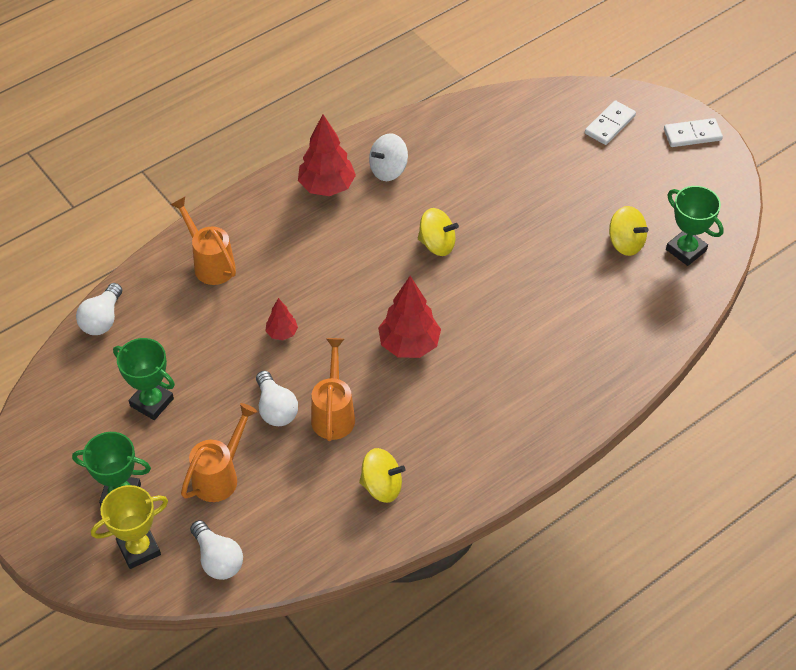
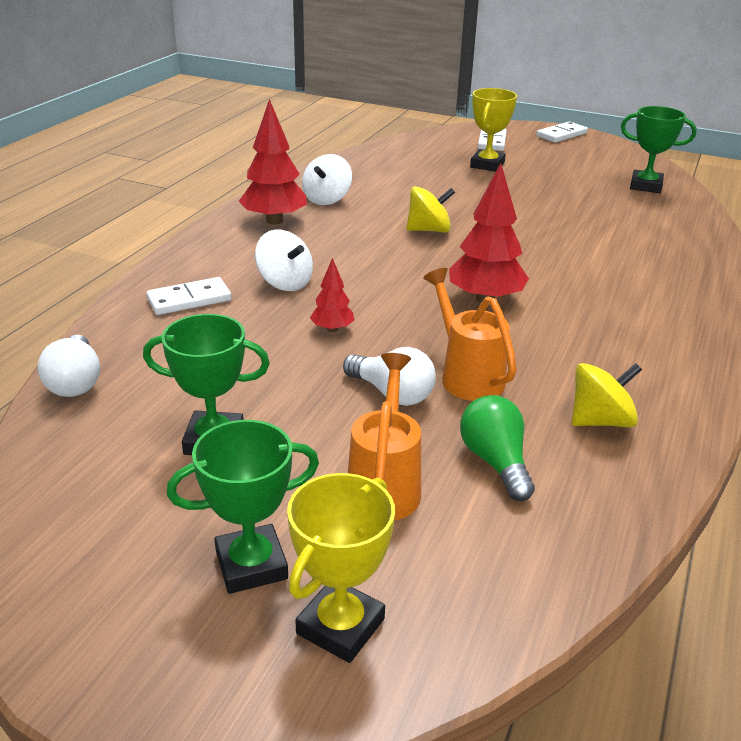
camera: 30 degrees left, 20 degrees down
orange watering can [170,197,236,285] -> white domino [146,277,232,315]
white light bulb [190,520,243,580] -> none
yellow spinning top [609,206,649,256] -> none
none -> white spinning top [255,229,313,291]
none -> green light bulb [460,395,535,501]
none -> yellow trophy [470,88,517,172]

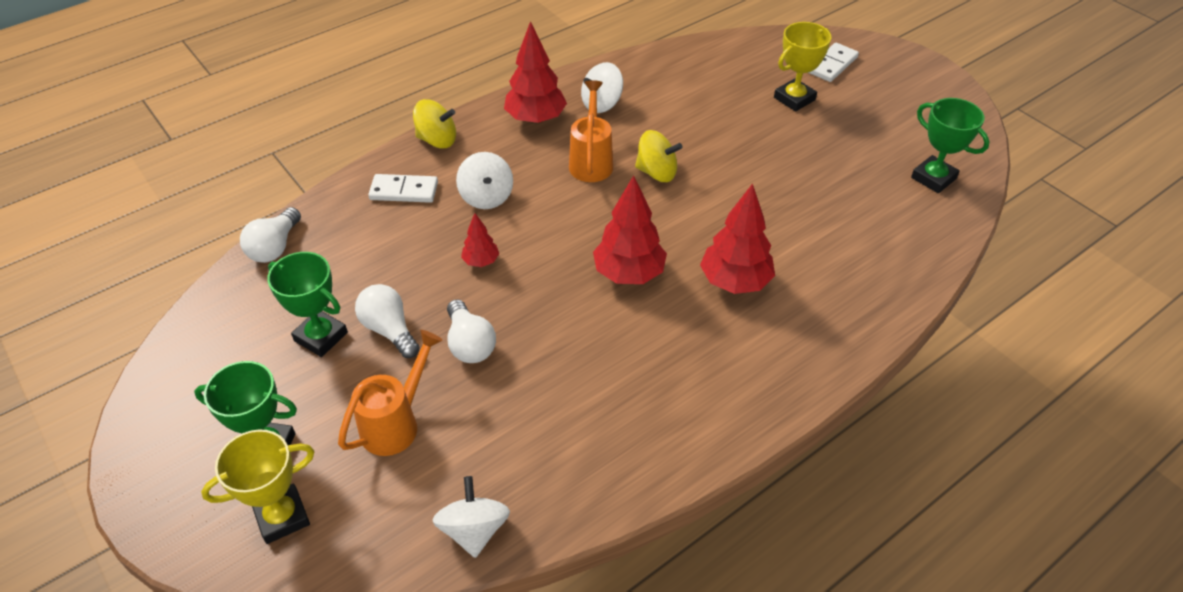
camera: 30 degrees right, 15 degrees up
orange watering can [423,268,517,401] -> orange watering can moved to [569,80,613,182]
green light bulb [460,395,535,501] -> none
white domino [537,121,588,143] -> none
yellow spinning top [572,363,642,427] -> yellow spinning top moved to [413,99,456,148]
none -> white light bulb [355,284,420,358]
none -> white spinning top [433,476,510,558]
none -> red tree [700,183,775,294]

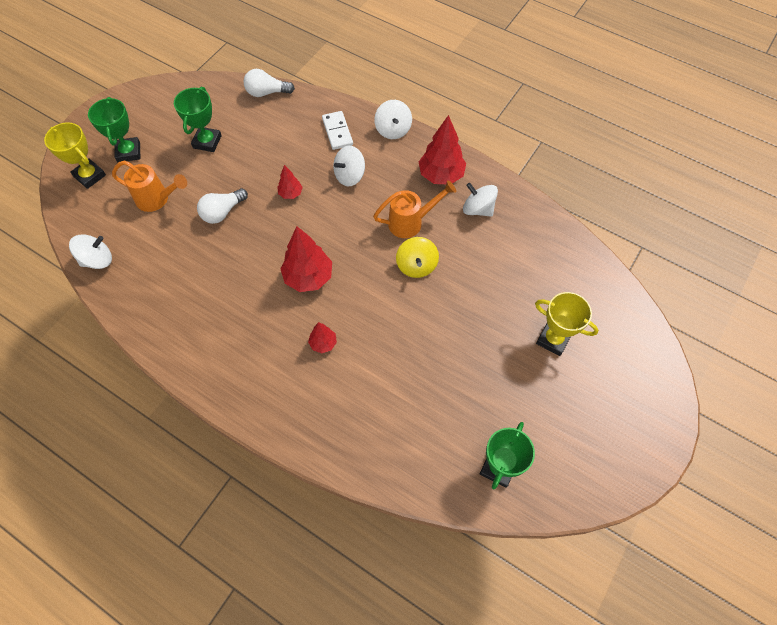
camera: 70 degrees right, 15 degrees up
white light bulb [355,284,420,358] -> none
yellow spinning top [413,99,456,148] -> white spinning top [374,100,412,139]
red tree [700,183,775,294] -> red tree [308,322,337,353], size x0.52
white domino [808,43,859,82] -> none

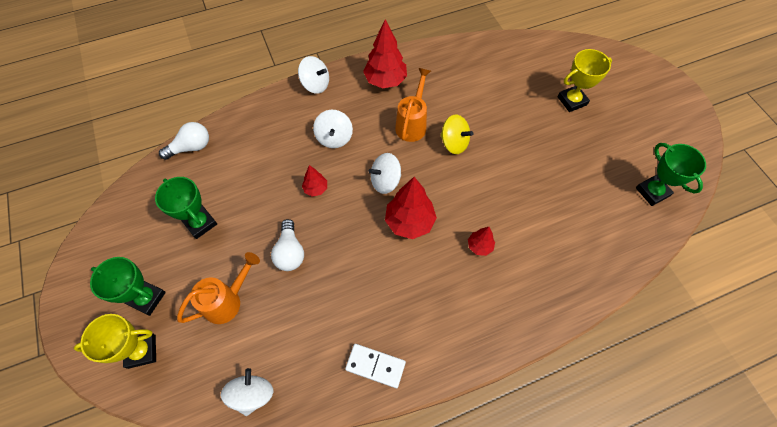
camera: 55 degrees left, 0 degrees up
white light bulb [244,69,295,97] -> white light bulb turned 150 degrees counterclockwise [159,122,209,160]
white domino [322,111,353,150] -> white domino moved to [345,344,406,388]
white spinning top [463,183,498,217] -> white spinning top moved to [368,153,401,194]

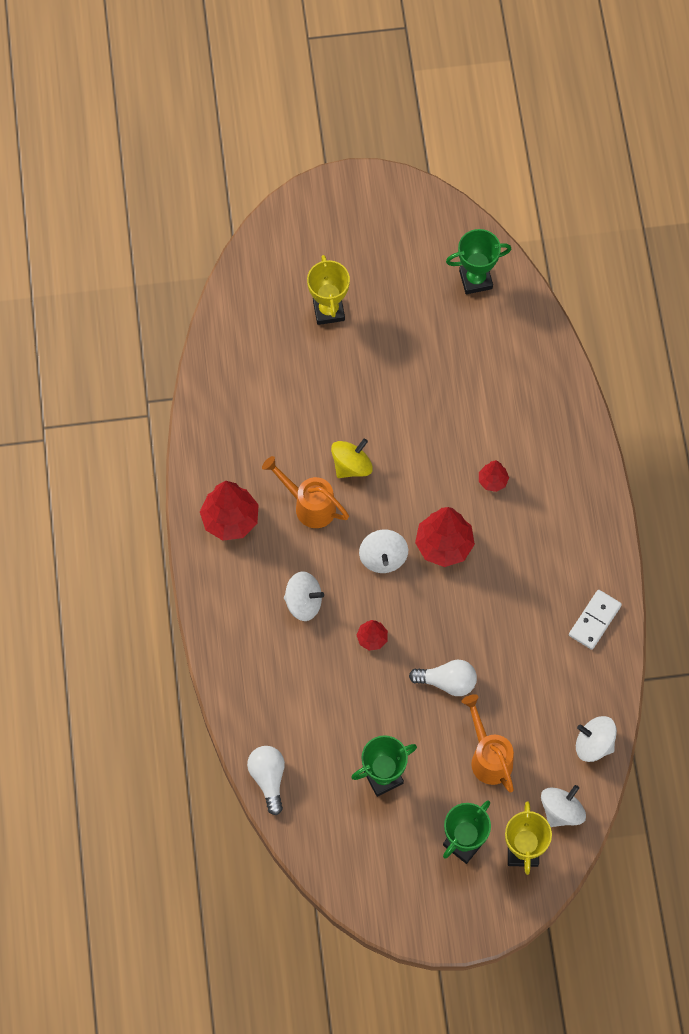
camera: 75 degrees left, 5 degrees up
white spinning top [298,56,329,94] -> white spinning top moved to [541,785,586,827]

